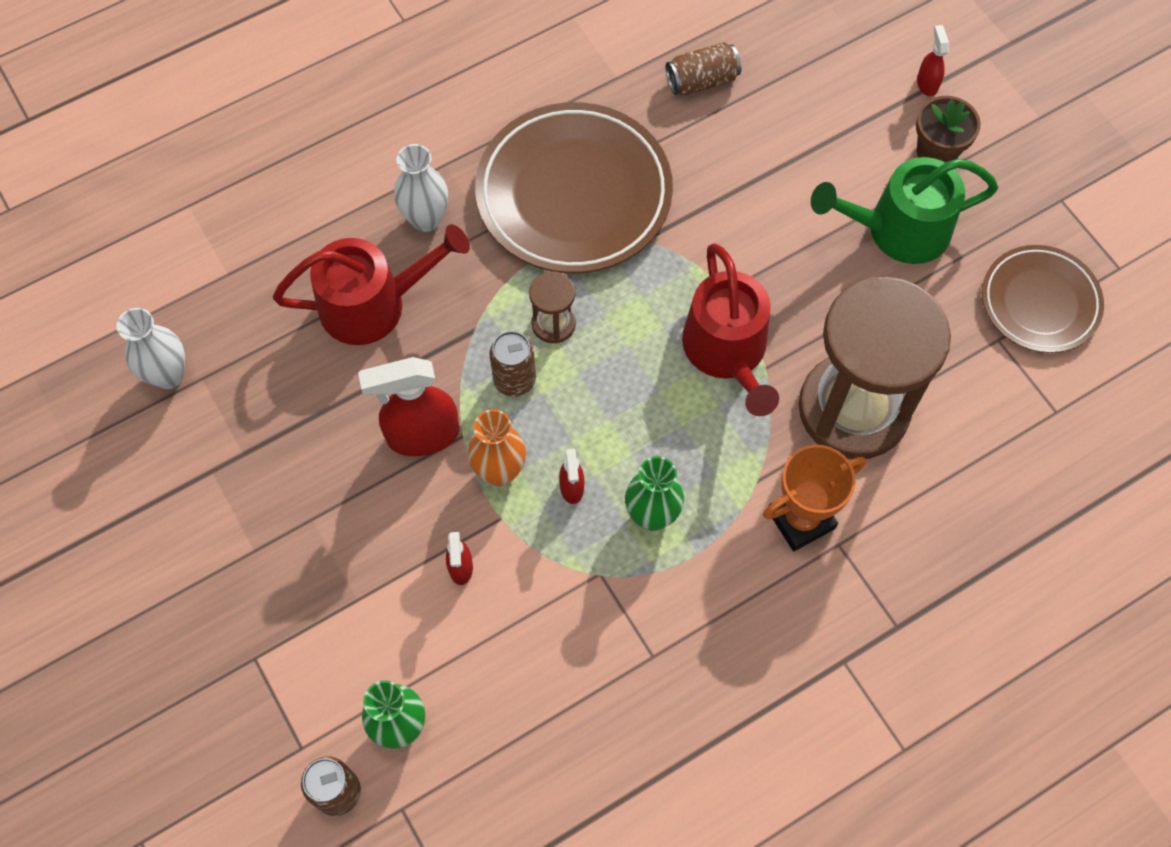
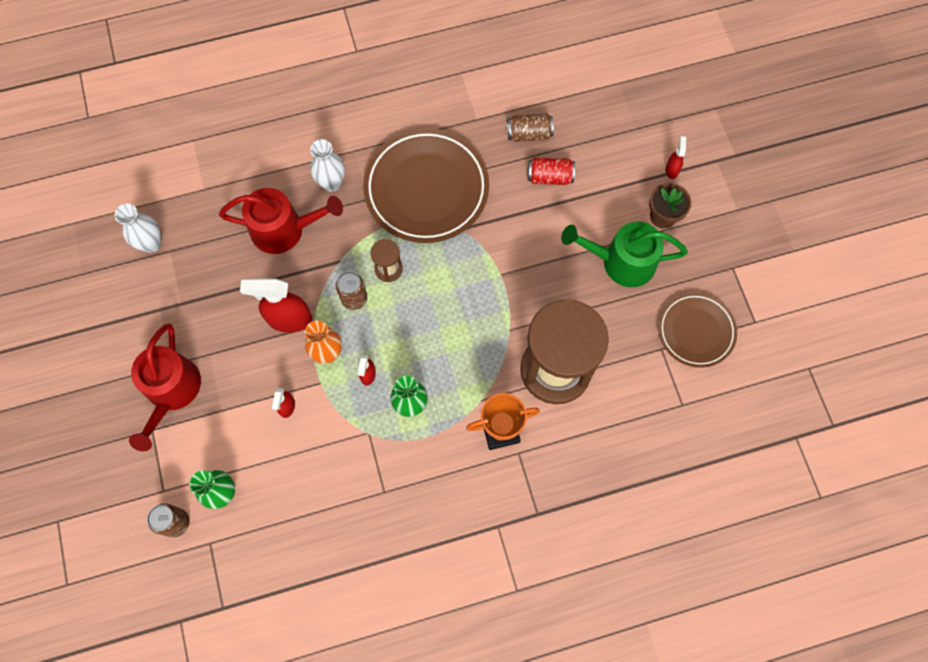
camera: 15 degrees right, 5 degrees up
red watering can [682,243,779,416] -> red watering can moved to [129,323,201,451]
none -> red can [528,157,575,185]

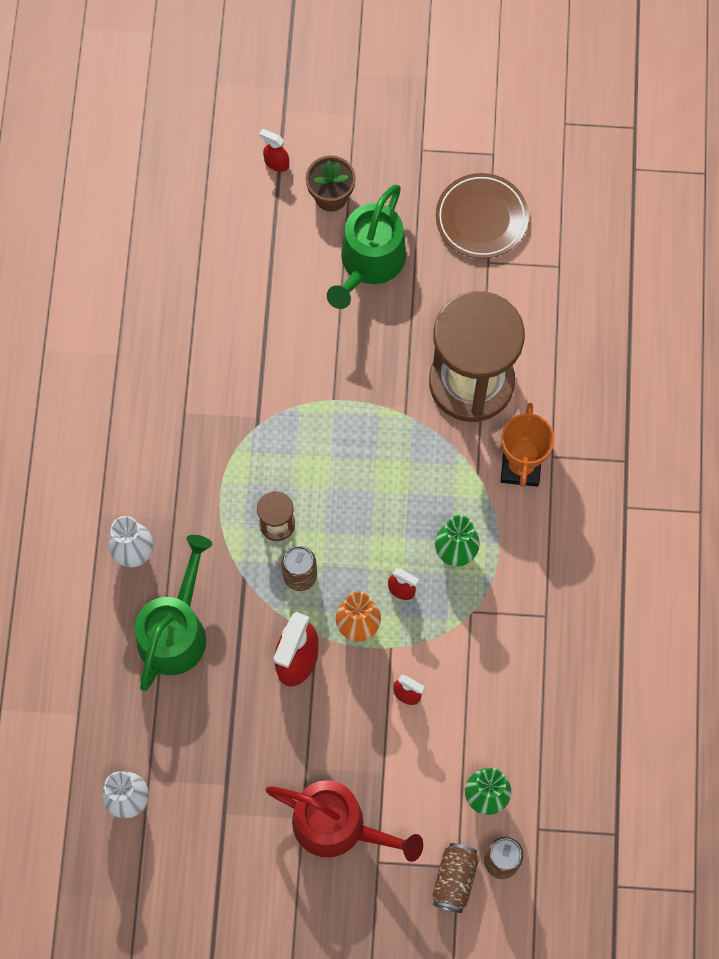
camera: 70 degrees left, 0 degrees up
red watering can [219,188,343,254] -> green watering can [135,535,213,691]
brown plate [363,128,489,243] -> none
brown can [507,113,554,142] -> brown can moved to [433,843,479,913]
red can [528,157,575,185] -> none

